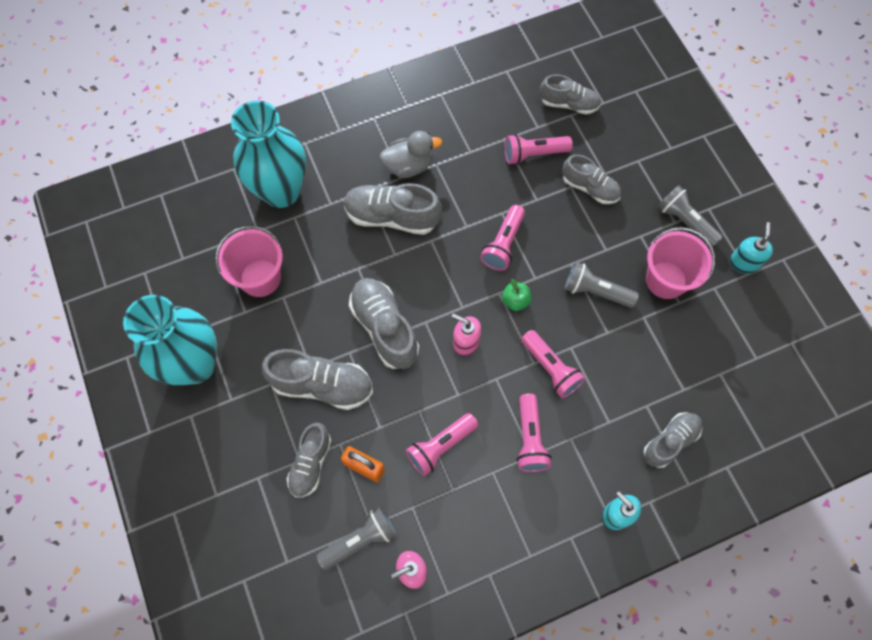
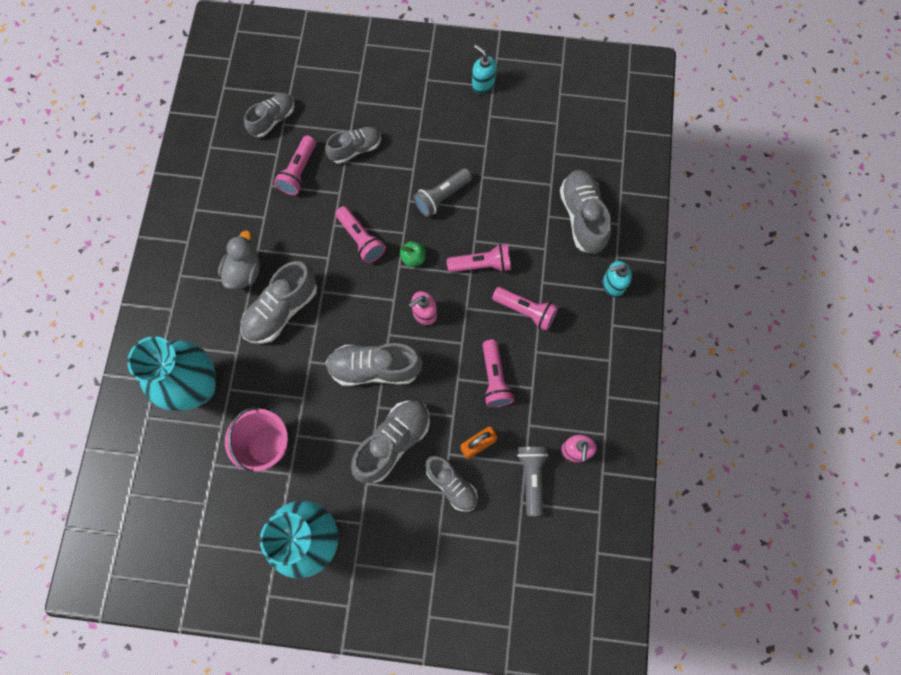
camera: 60 degrees left, 5 degrees up
grey shoe [644,412,702,468] -> grey shoe [560,170,611,254], size x1.51
pink bucket [646,227,715,299] -> none
grey flashlight [658,185,723,247] -> none

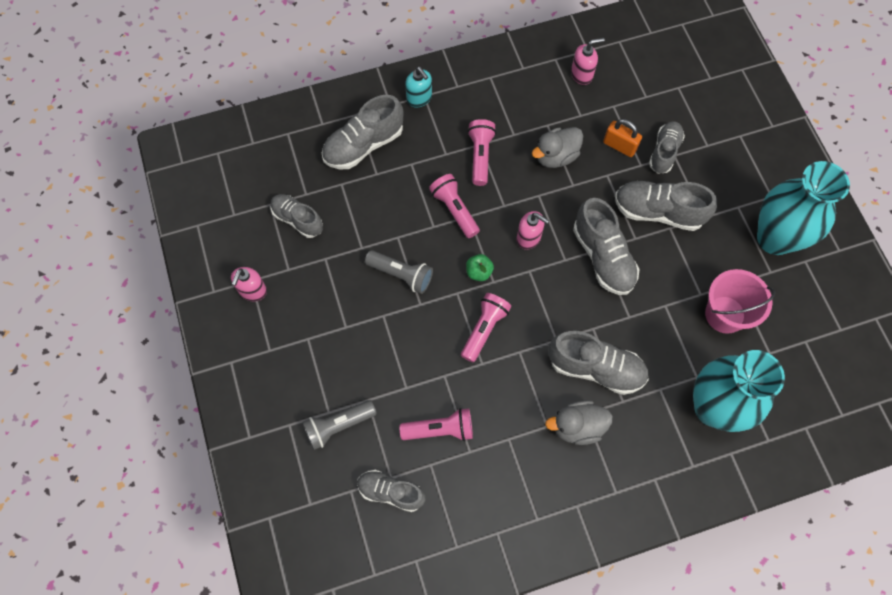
camera: 115 degrees left, 5 degrees down
grey shoe [325,127,381,164] -> grey shoe moved to [271,194,323,238]
turquoise soap dispenser [472,45,497,94] -> pink soap dispenser [231,267,267,301]
pink flashlight [483,340,514,407] -> grey duck [532,127,583,168]
grey flashlight [517,447,548,516] -> grey flashlight moved to [302,400,377,450]

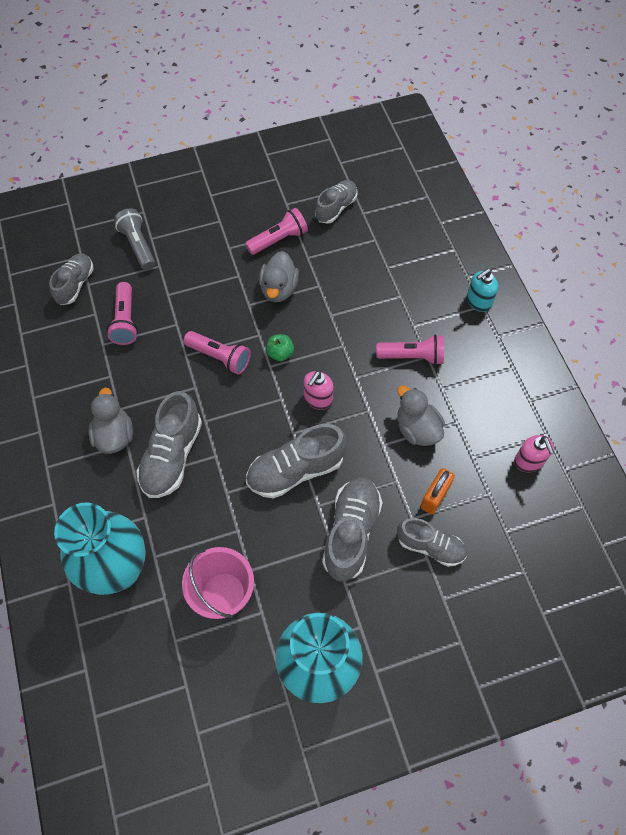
camera: 90 degrees right, 5 degrees down
pink soap dispenser [231,267,267,301] -> none
grey shoe [322,95,403,169] -> none
grey flashlight [365,250,433,294] -> grey duck [259,251,299,302]
pink flashlight [429,174,480,238] -> pink flashlight moved to [245,208,308,255]

